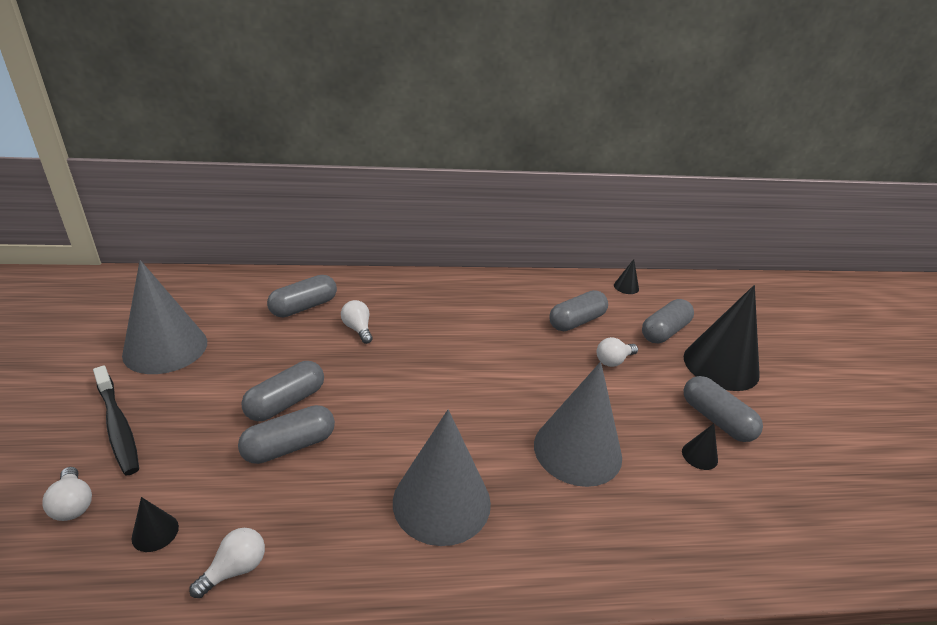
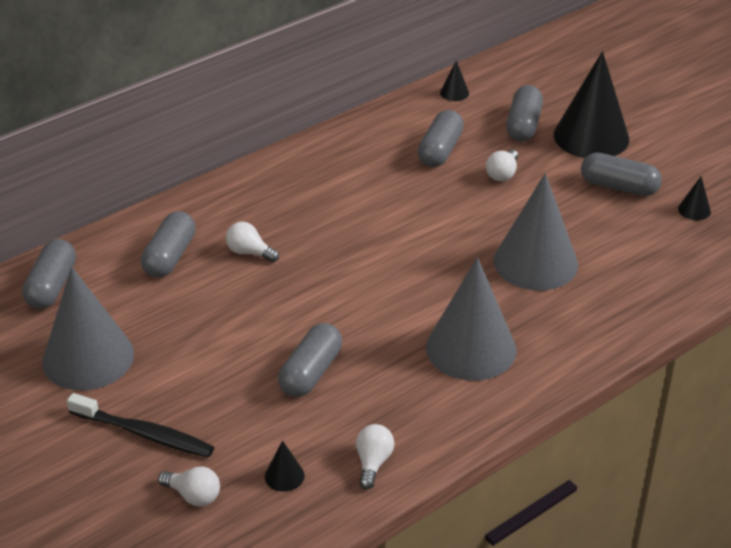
camera: 30 degrees left, 5 degrees up
grey capsule [241,361,324,421] -> grey capsule moved to [22,239,76,309]
black cone [682,424,718,470] -> black cone moved to [678,177,711,220]

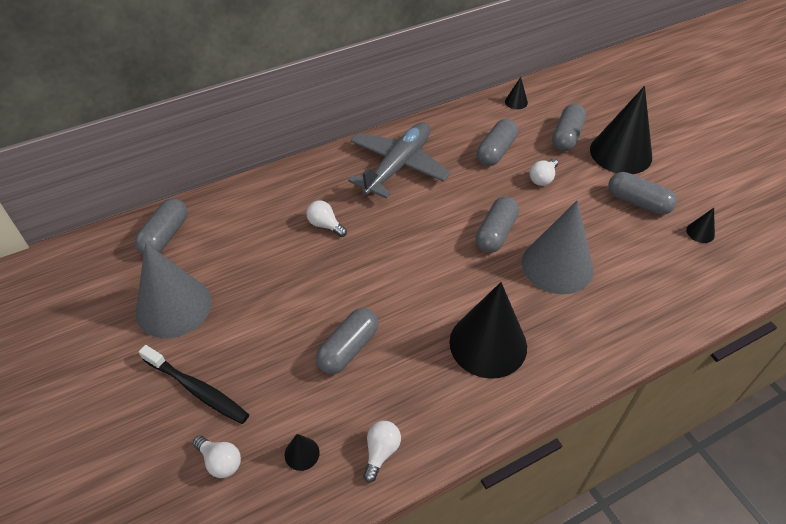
camera: 10 degrees right, 10 degrees up
grey capsule [141,211,196,278] -> grey capsule moved to [476,196,519,253]
grey cone [426,257,516,381] -> black cone [449,282,527,379]
none -> grey plane [348,122,451,199]

